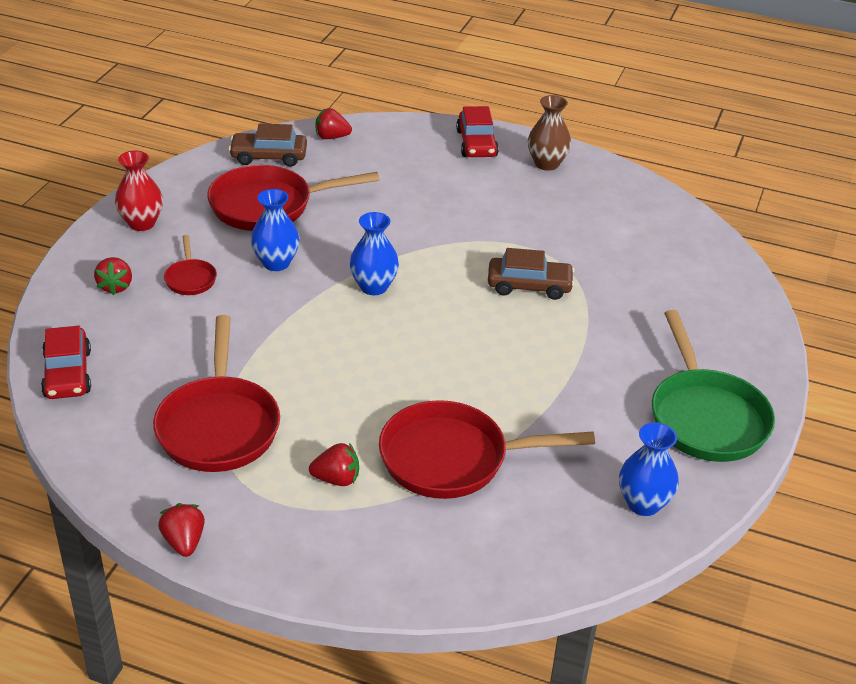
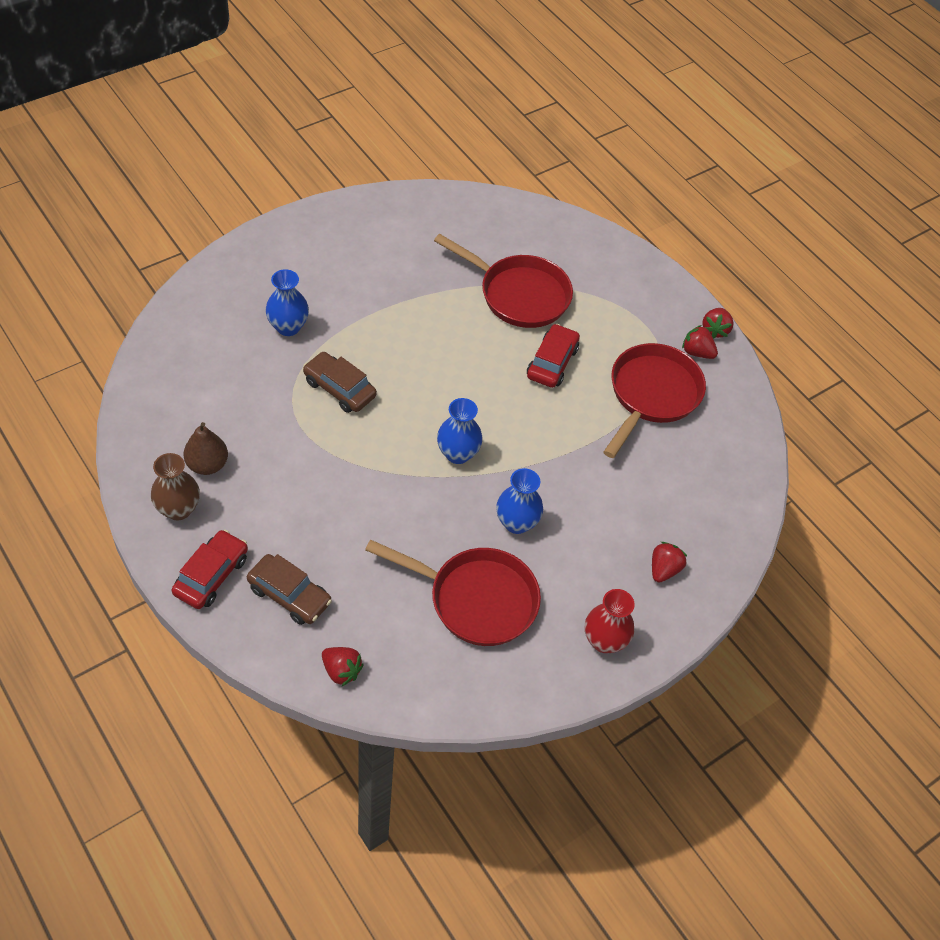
camera: 150 degrees left, 15 degrees up
red car [41,326,91,399] -> red car moved to [527,324,580,388]
red pan [164,235,217,295] -> none
brown car [228,123,307,167] -> brown car moved to [247,554,332,625]
red strawberry [309,443,359,486] -> red strawberry moved to [682,325,718,359]
blue vase [619,422,679,516] -> blue vase moved to [266,269,309,336]
green pan [652,310,775,462] -> none
none -> brown pear [184,422,228,475]

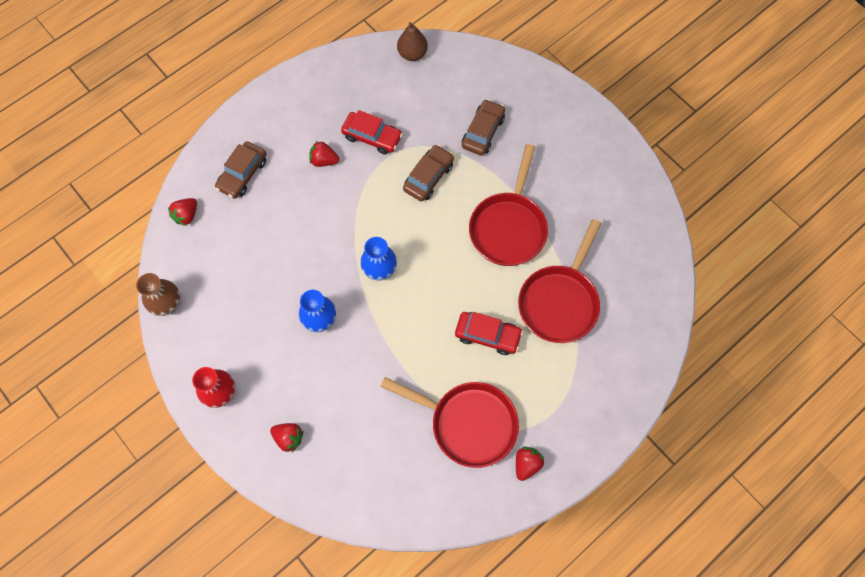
camera: 90 degrees right, 15 degrees up
brown vase [151,453,200,520] -> brown vase moved to [136,273,181,316]
red car [172,530,248,609] -> red car moved to [341,110,403,155]
brown pear [184,422,228,475] -> brown pear moved to [397,22,428,61]
blue vase [266,269,309,336] -> brown car [462,99,505,156]
red pan [365,540,541,646] -> red pan moved to [469,144,548,266]
red strawberry [702,308,734,339] -> red strawberry moved to [309,141,339,167]

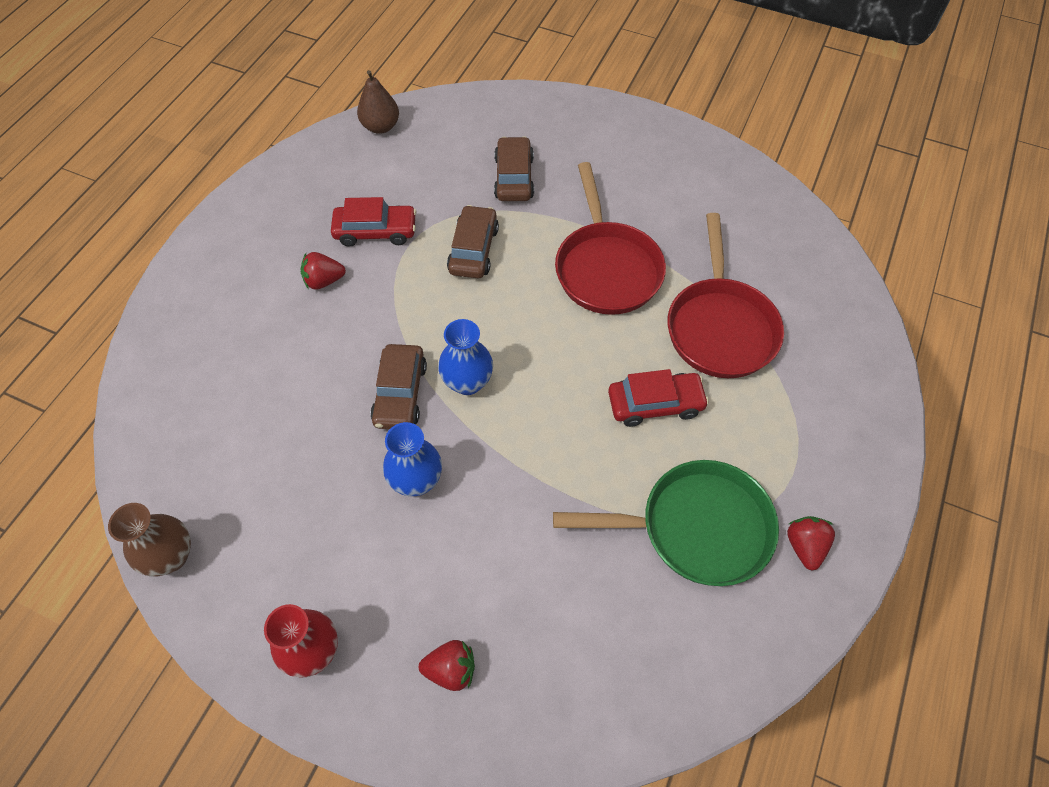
camera: 25 degrees left, 10 degrees down
red strawberry [168,198,197,226] -> none
brown car [215,141,266,199] -> brown car moved to [370,344,427,429]
red pan [380,377,519,468] -> green pan [553,460,779,586]

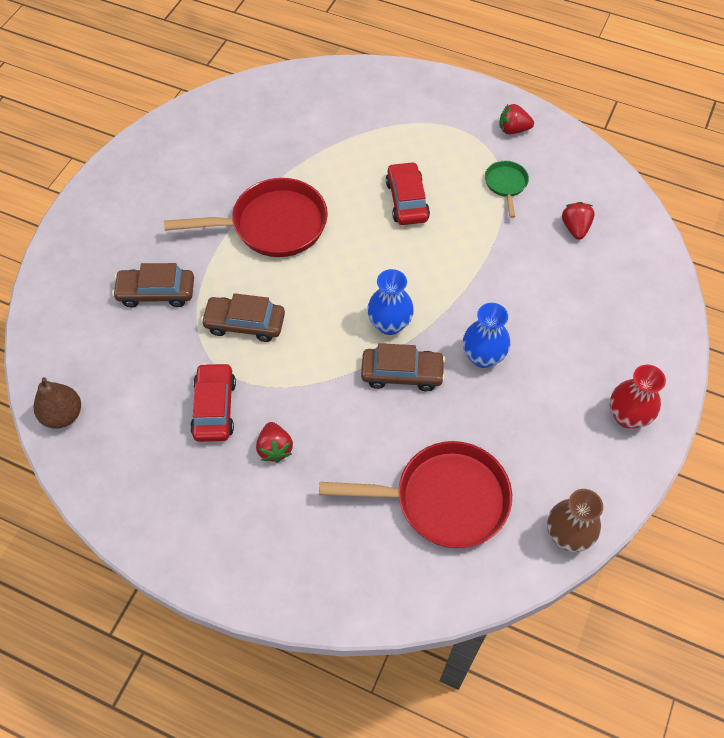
camera: 90 degrees left, 0 degrees up
red strawberry [419,640,475,691] -> red strawberry moved to [562,202,595,240]
green pan [553,460,779,586] -> green pan [485,161,529,218], size x0.48
red pan [667,213,784,378] -> red pan moved to [319,441,512,548]

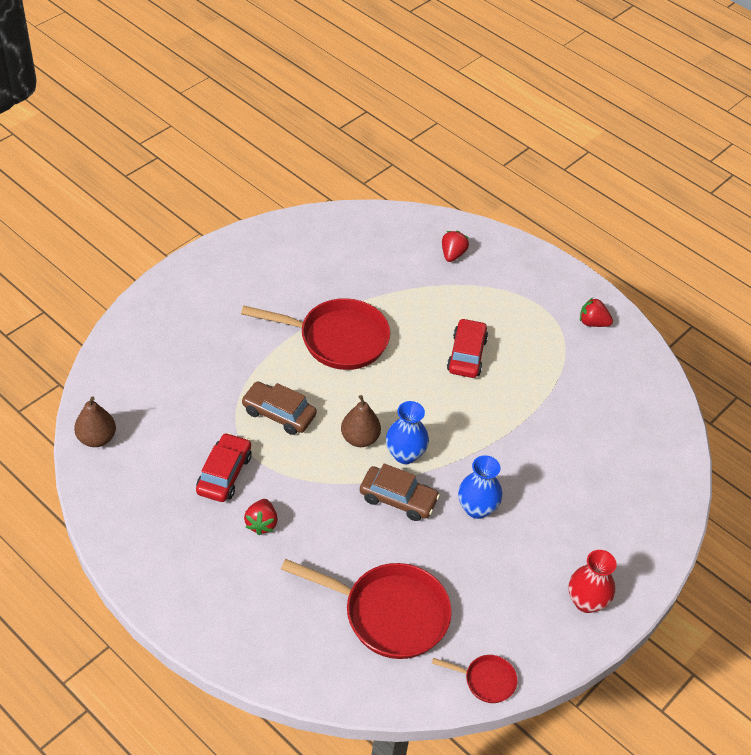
camera: 15 degrees right, 10 degrees down
brown car [112,263,194,308] -> none
green pan [485,161,529,218] -> none
brown vase [547,489,603,552] -> red pan [432,655,518,703]
red strawberry [562,202,595,240] -> red strawberry moved to [442,231,469,262]
none -> brown pear [341,395,381,447]

